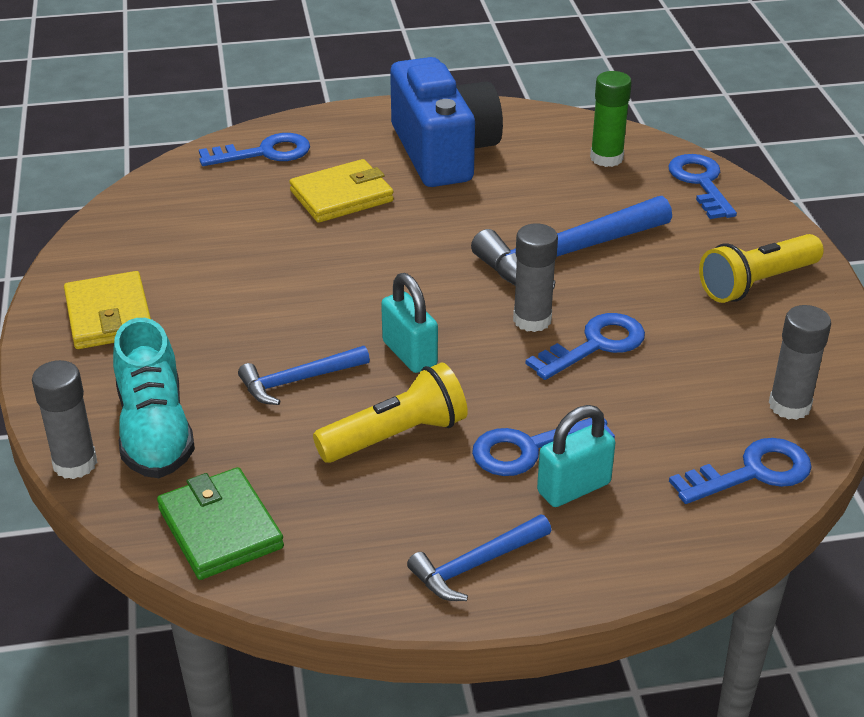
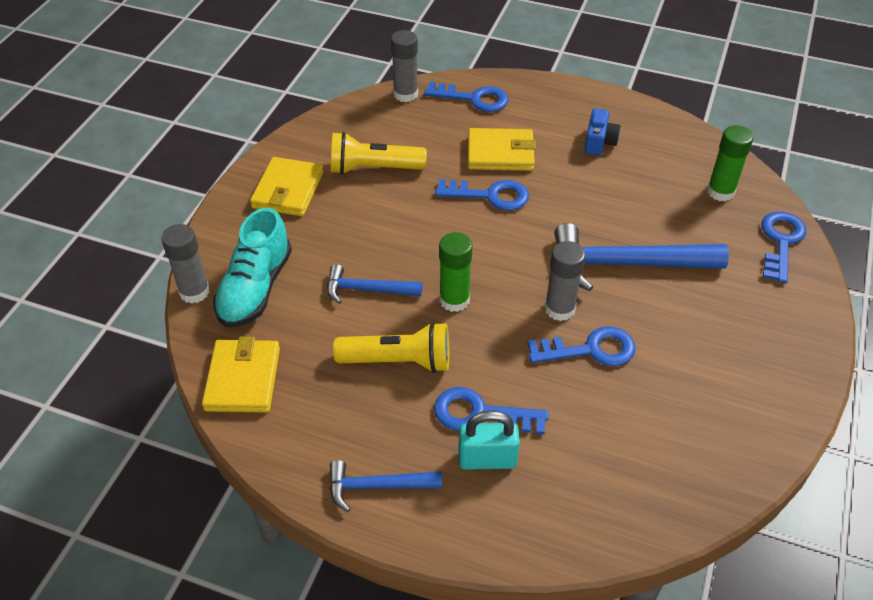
camera: 30 degrees right, 10 degrees up
green wallet [157,467,284,580] -> yellow wallet [202,336,280,413]
turquoise padlock [381,273,438,373] -> green glue stick [439,232,473,312]
blue camera [390,57,503,187] -> blue camera [584,108,621,155], size x0.42
blue key [669,438,812,504] -> blue key moved to [435,179,529,211]
yellow flashlight [699,234,824,303] -> yellow flashlight moved to [331,132,427,175]
grey glue stick [769,305,831,420] -> grey glue stick moved to [391,30,418,102]

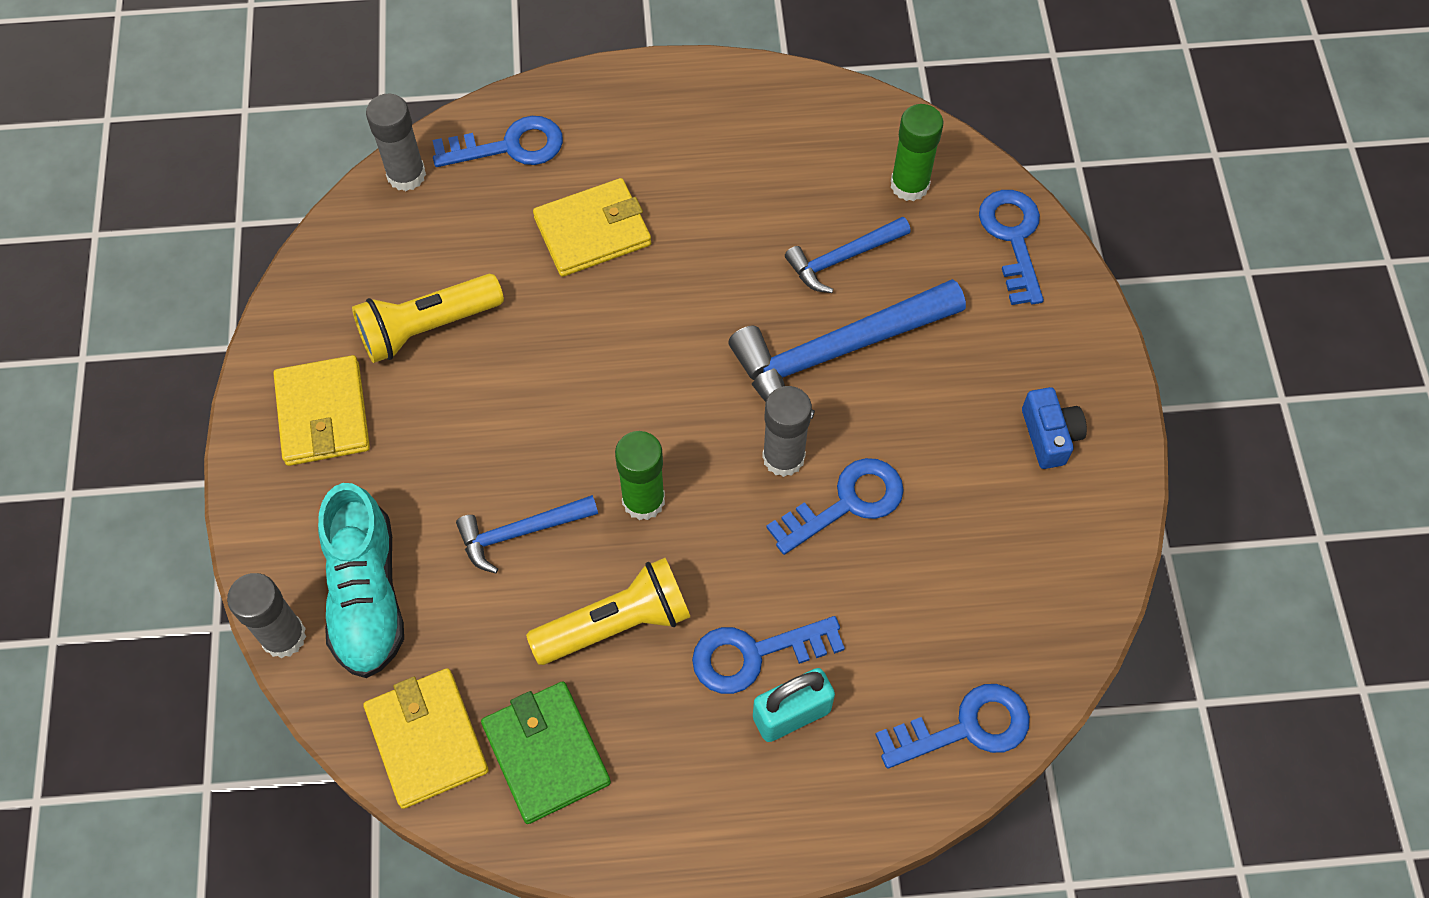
camera: 25 degrees left, 15 degrees up
blue hammer [330,460,442,512] -> blue hammer moved to [785,217,911,293]
blue key [435,179,529,211] -> blue key moved to [875,684,1030,769]
blue camera [584,108,621,155] -> blue camera moved to [1022,387,1087,469]
none -> green wallet [481,681,611,824]

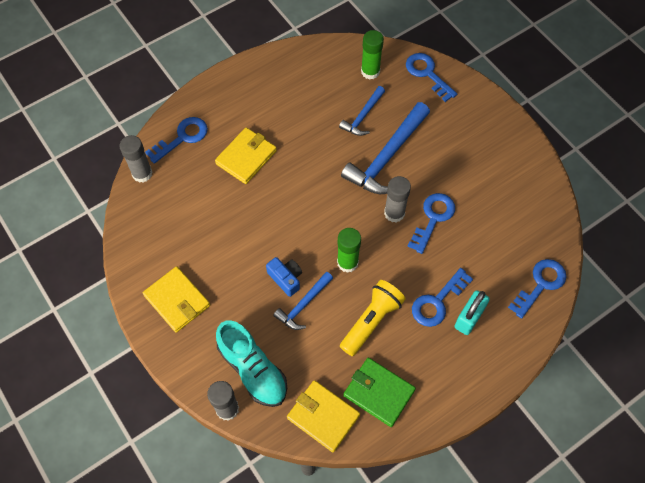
camera: 30 degrees left, 0 degrees up
yellow flashlight [352,274,504,363] -> none
blue camera [1022,387,1087,469] -> blue camera moved to [266,257,302,297]

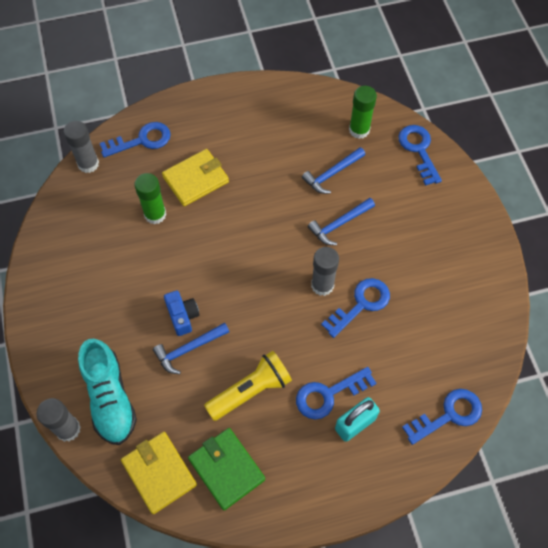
camera: 20 degrees right, 0 degrees up
yellow wallet [143,266,210,333] -> none
green glue stick [337,228,361,273] -> green glue stick moved to [134,173,166,224]
blue hammer [341,102,430,194] -> blue hammer [308,198,375,245], size x0.56

